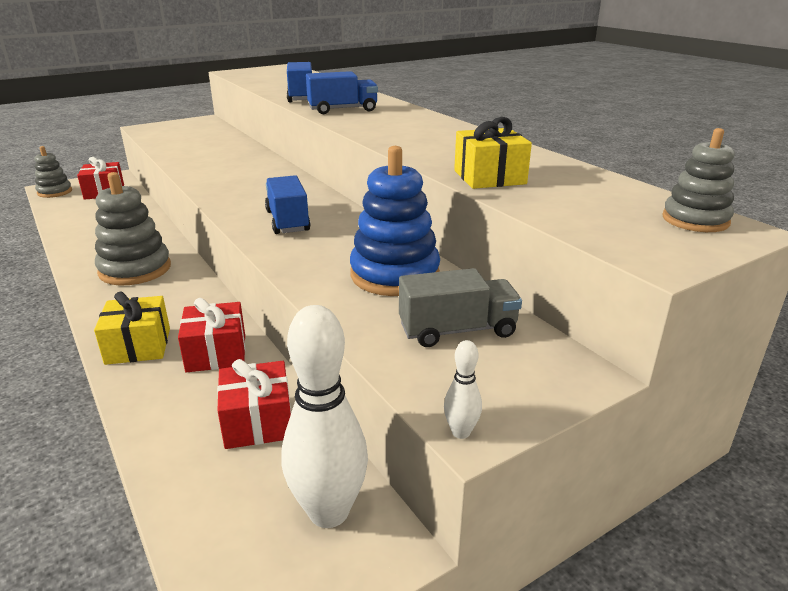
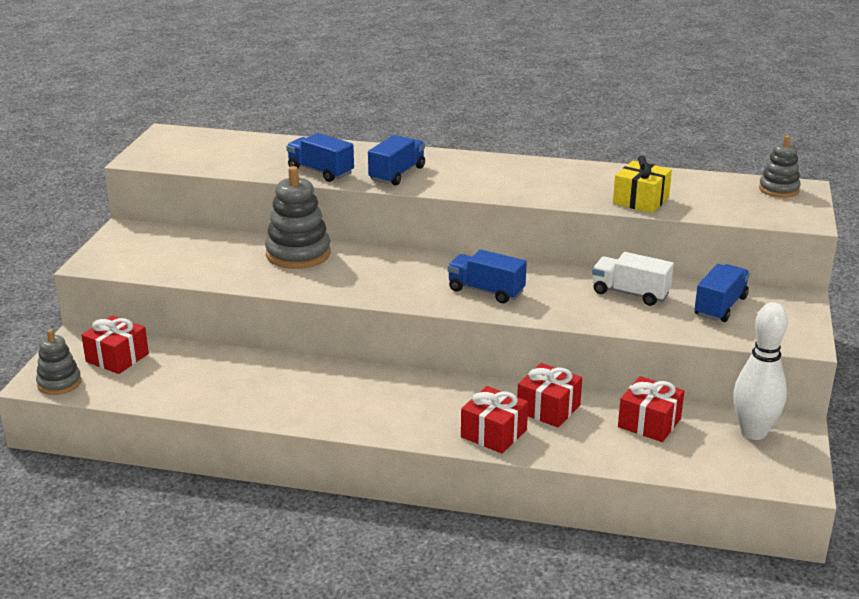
camera: 45 degrees left, 0 degrees up
yellow gift [94,292,170,365] -> red gift [461,386,528,453]
grey stacking toy [95,172,171,285] -> grey stacking toy moved to [265,166,331,269]
blue stacking toy [350,146,440,296] -> white truck [592,252,674,306]
grey truck [399,268,522,347] -> blue truck [694,264,750,322]
white bowling pin [444,340,482,439] -> none

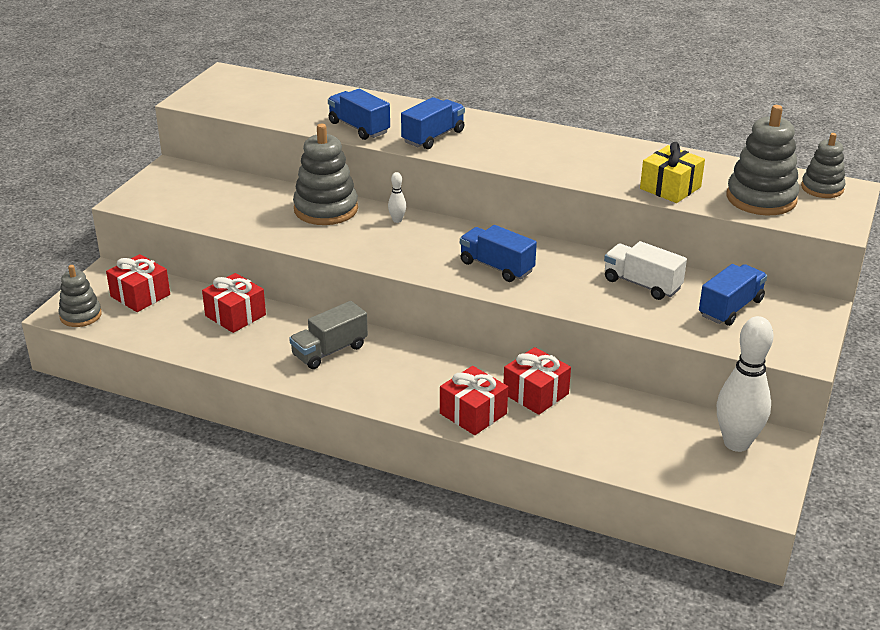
camera: 10 degrees right, 5 degrees up
red gift [618,376,684,442] -> red gift moved to [202,273,266,333]
none -> grey truck [289,301,368,369]
none -> white bowling pin [388,172,406,223]
none -> grey stacking toy [727,105,799,215]

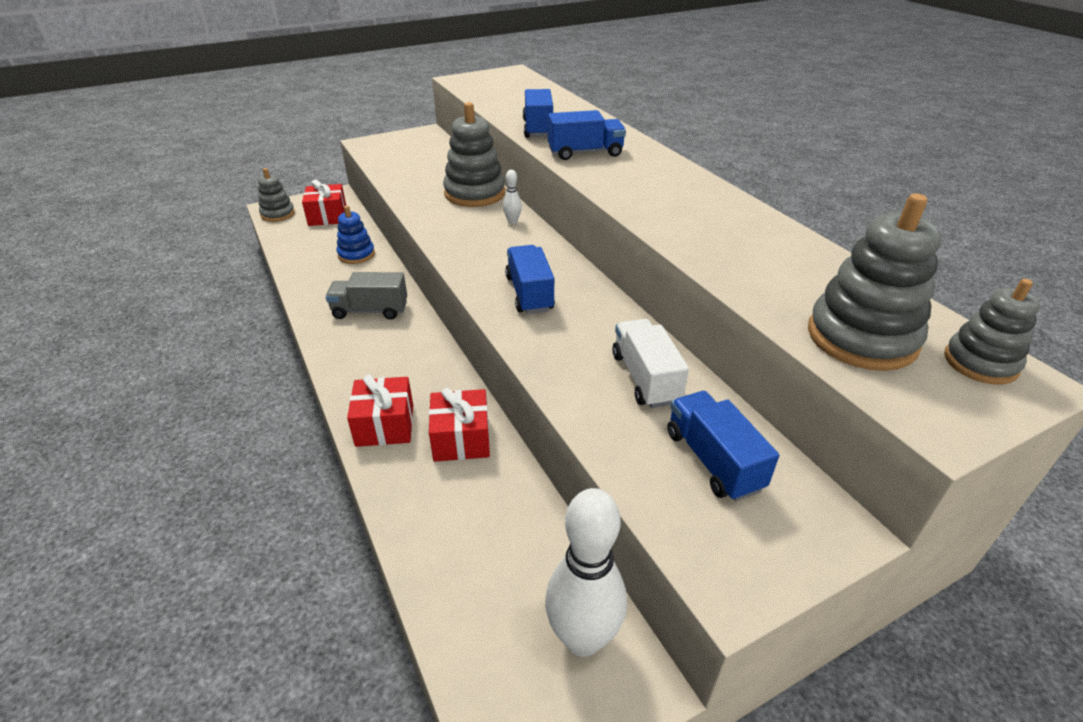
camera: 40 degrees right, 5 degrees up
red gift [202,273,266,333] -> blue stacking toy [337,206,375,264]
yellow gift [640,142,705,203] -> none
blue truck [699,264,767,326] -> blue truck turned 105 degrees counterclockwise [667,391,779,501]

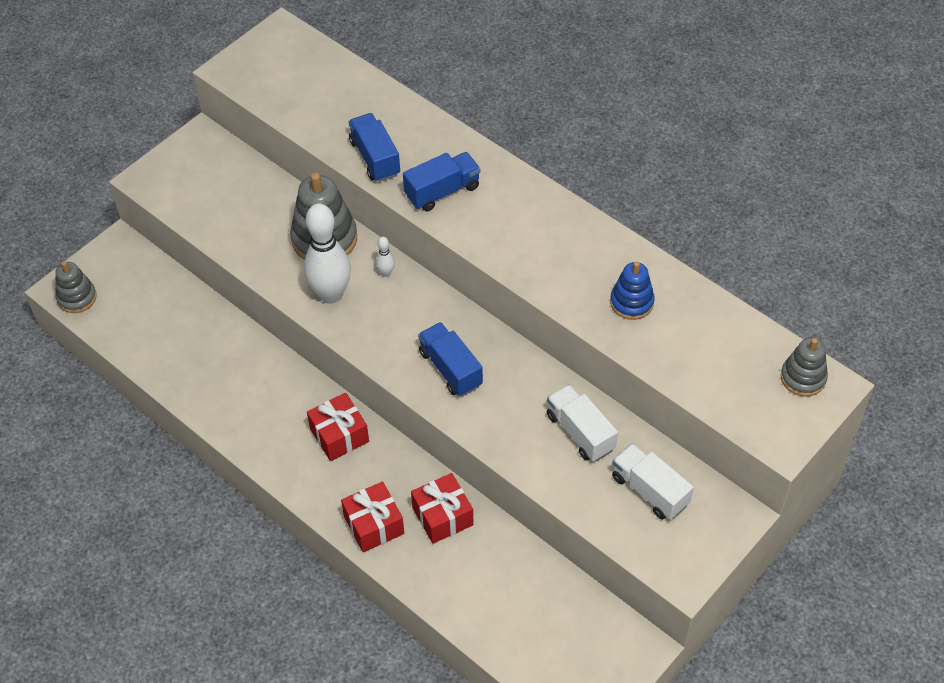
camera: 20 degrees left, 15 degrees up
red gift [302,180,346,226] -> red gift moved to [307,393,369,461]
grey truck [325,272,407,320] -> none
blue stacking toy [337,206,375,264] -> blue stacking toy moved to [610,261,655,320]
white bowling pin [545,488,627,657] -> white bowling pin moved to [304,203,351,304]
blue truck [667,391,779,501] -> white truck [612,443,694,520]
grey stacking toy [808,193,942,371] -> none

